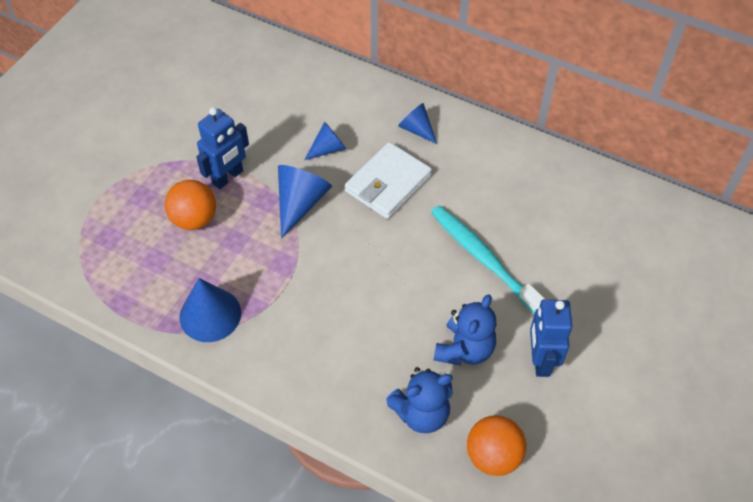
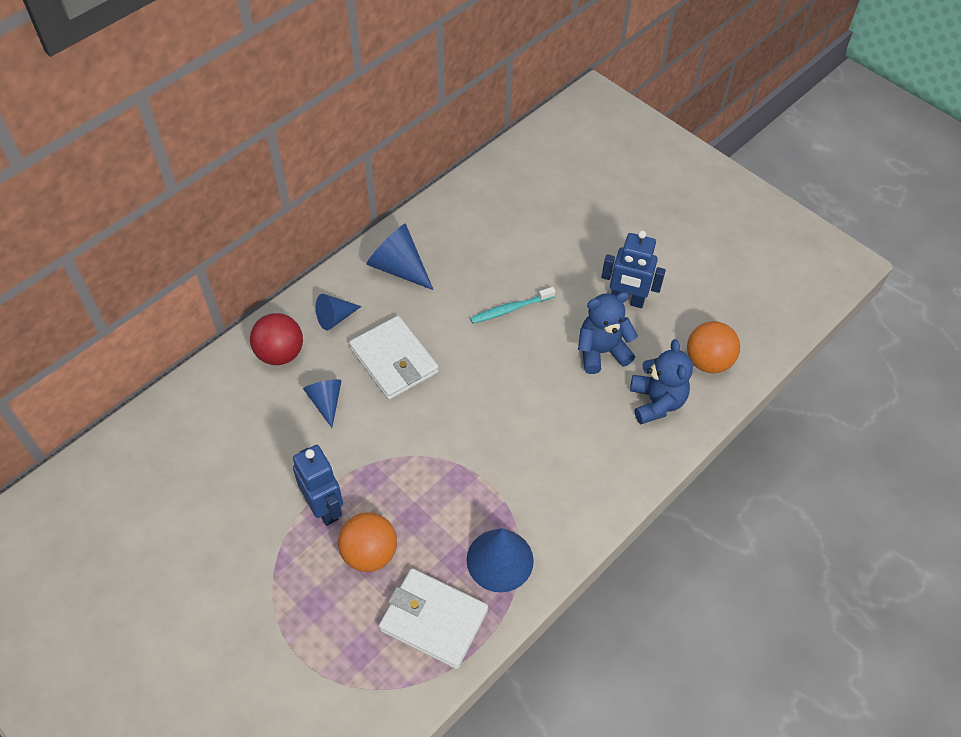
camera: 75 degrees left, 0 degrees up
blue cone [278,165,332,238] -> blue cone moved to [366,224,433,290]
turquoise toothbrush [431,205,546,314] -> turquoise toothbrush [470,287,555,324], size x0.59
blue teddy bear [434,294,497,366] -> blue teddy bear turned 60 degrees counterclockwise [578,292,638,374]
none -> red ball [250,313,303,365]
none -> white wallet [379,568,488,669]

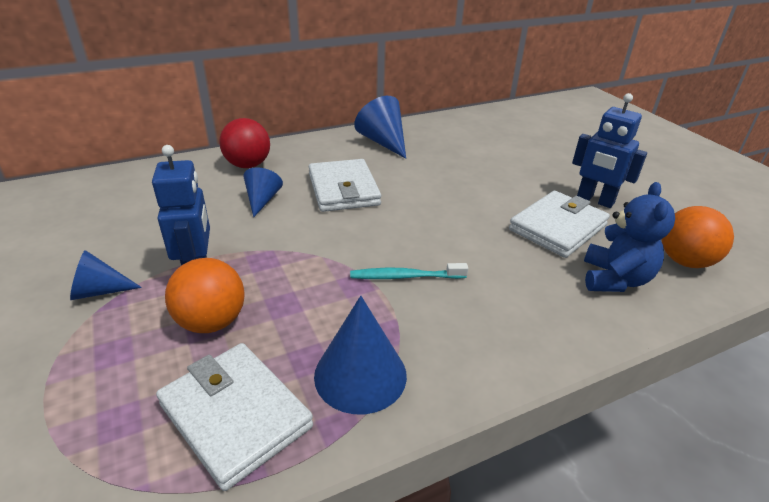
camera: 20 degrees right, 20 degrees down
blue cone [316,294,362,330] -> blue cone moved to [70,250,142,300]
turquoise toothbrush [470,287,555,324] -> turquoise toothbrush moved to [350,263,468,279]
blue teddy bear [578,292,638,374] -> white wallet [509,191,610,258]

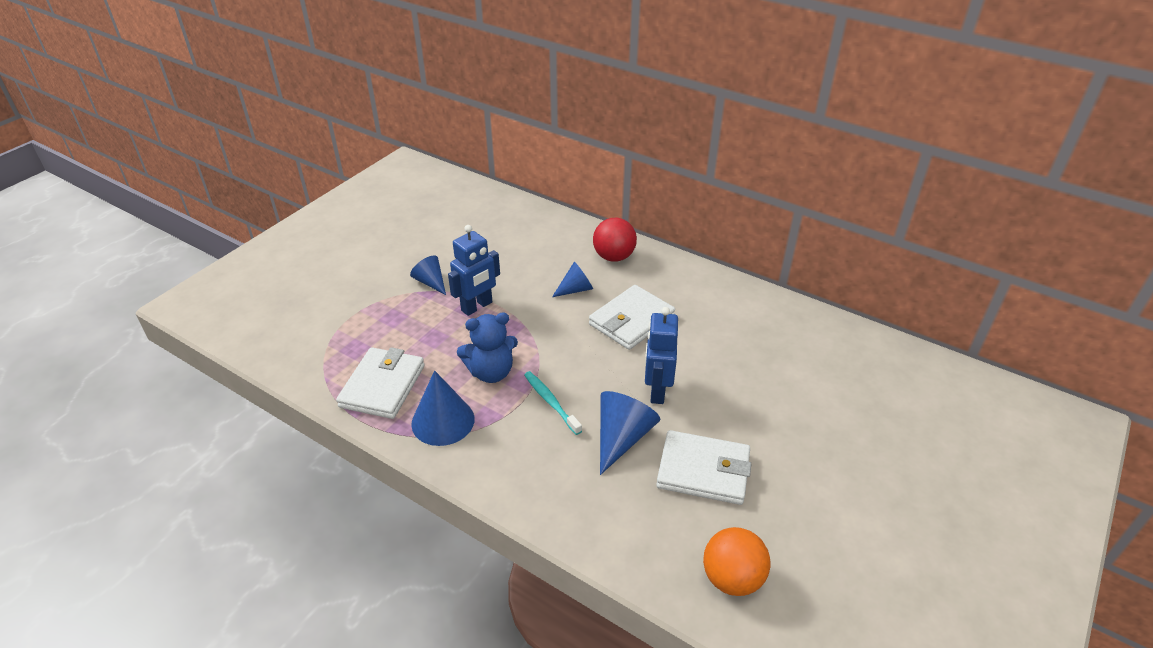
camera: 60 degrees right, 5 degrees up
orange ball [165,258,245,333] -> none
blue cone [354,96,406,159] -> blue cone moved to [600,391,660,475]
blue robot [572,93,647,208] -> blue robot moved to [645,307,678,404]
blue teddy bear [584,182,675,292] -> blue teddy bear moved to [457,312,518,383]

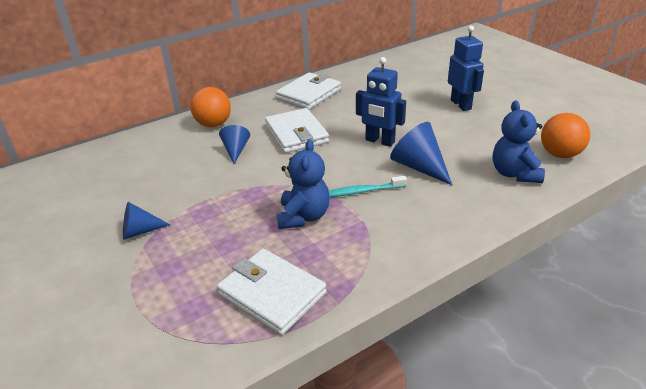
camera: 65 degrees left, 5 degrees down
blue cone [411,370,475,446] -> none
blue robot [448,225,500,316] -> blue robot moved to [448,26,484,111]
red ball [593,218,637,262] -> orange ball [190,87,231,127]
white wallet [656,430,751,505] -> white wallet moved to [276,72,341,110]
none -> blue teddy bear [493,100,545,183]

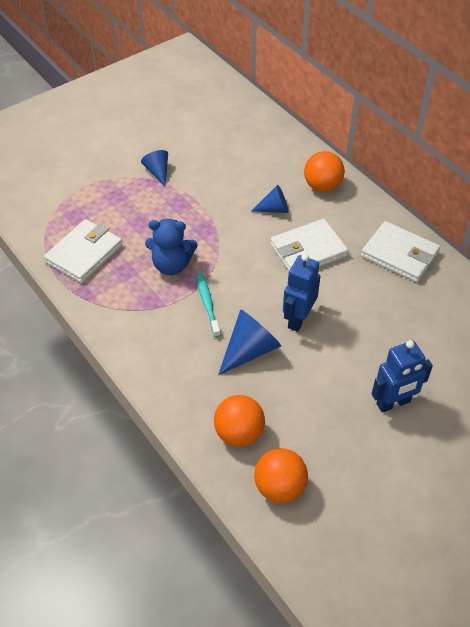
camera: 85 degrees right, 15 degrees up
blue teddy bear [493,100,545,183] -> orange ball [214,395,265,447]

